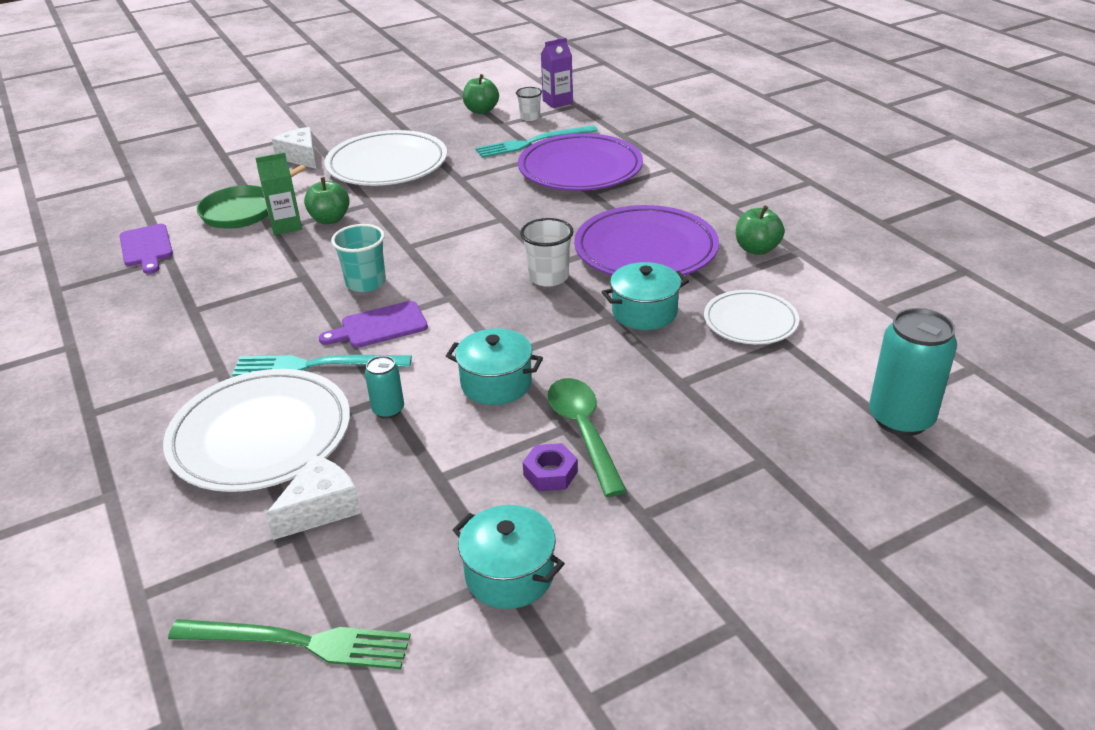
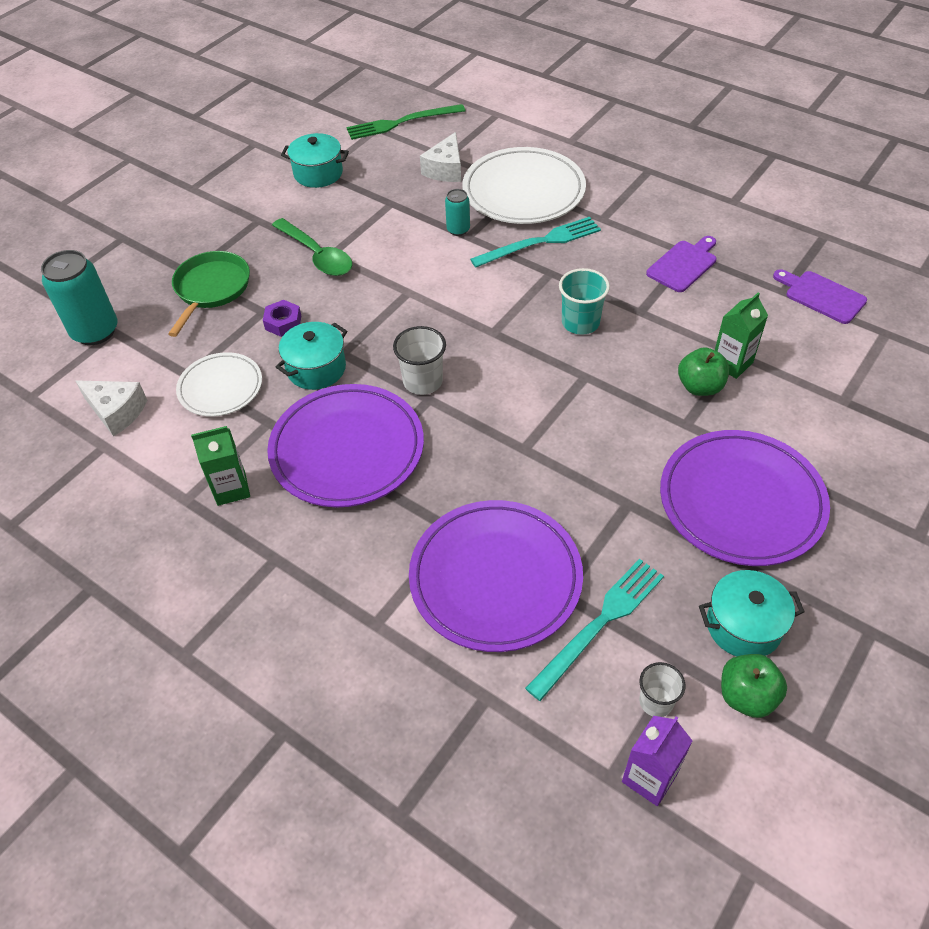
camera: 155 degrees right, 15 degrees up
green pan [197,165,306,229] -> green pan moved to [168,251,250,337]
white cheese [272,127,317,169] -> white cheese moved to [76,380,147,437]
purple cutting board [319,301,428,348] -> purple cutting board moved to [646,236,716,292]
white plate [325,130,447,186] -> purple plate [660,430,830,566]
turquoise pot [446,328,543,405] -> turquoise pot moved to [699,570,805,656]
purple nut [523,443,578,491] -> purple nut moved to [263,300,301,337]
green apple [736,205,785,255] -> green carton [191,426,250,506]

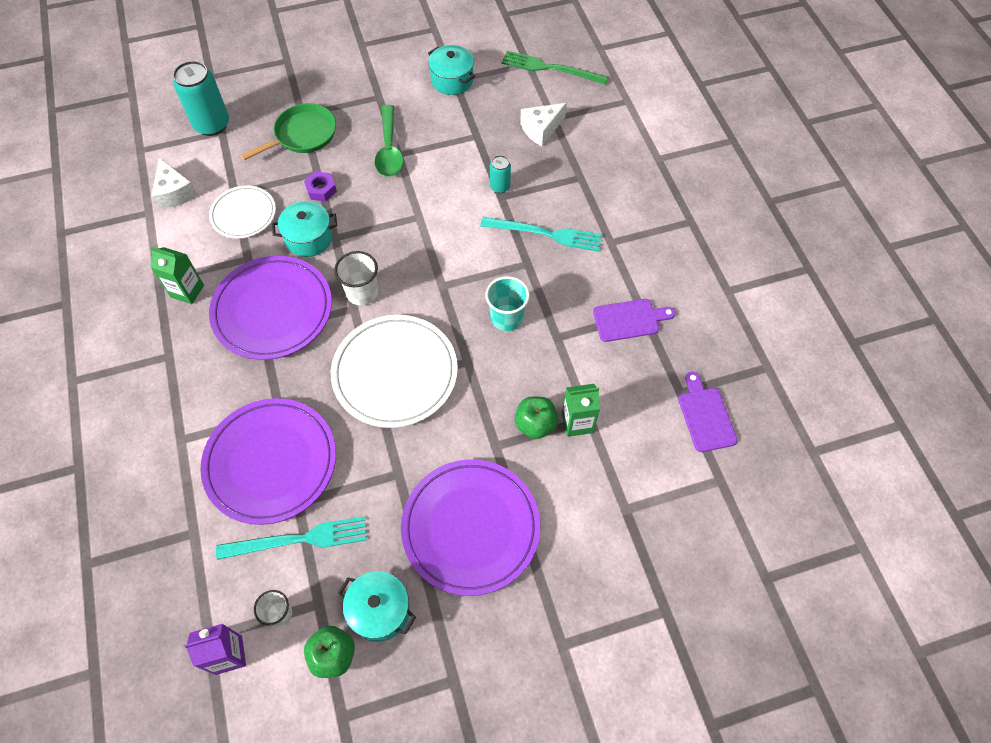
camera: 35 degrees right, 10 degrees up
white plate [462,147,586,224] -> white plate moved to [331,315,458,428]

